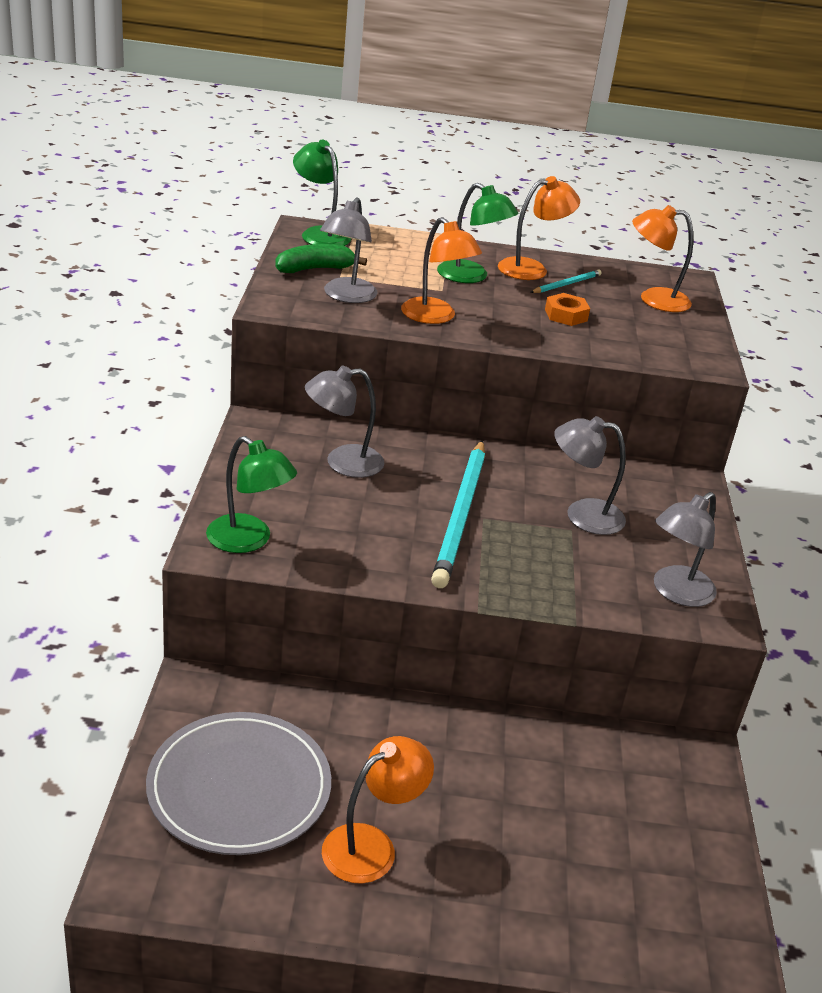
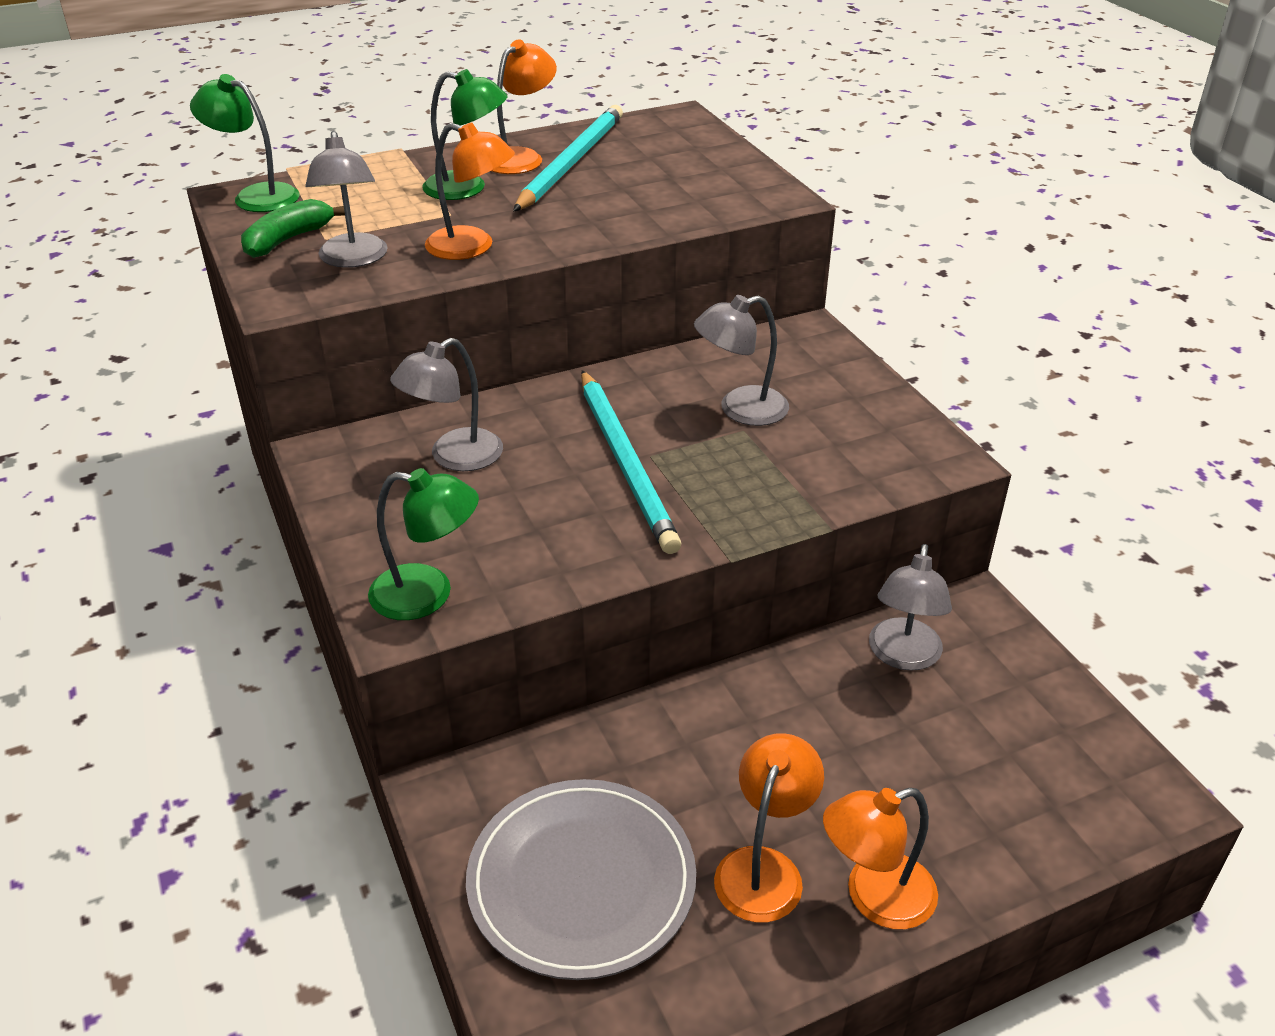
camera: 25 degrees left, 5 degrees up
turquoise pencil [530,269,602,293] -> turquoise pencil [513,105,623,211], size x2.15
orange nut [545,293,590,326] -> none
orange lamp [632,205,693,312] -> orange lamp moved to [823,788,938,930]
grey lamp [654,492,717,607] -> grey lamp moved to [869,544,952,671]

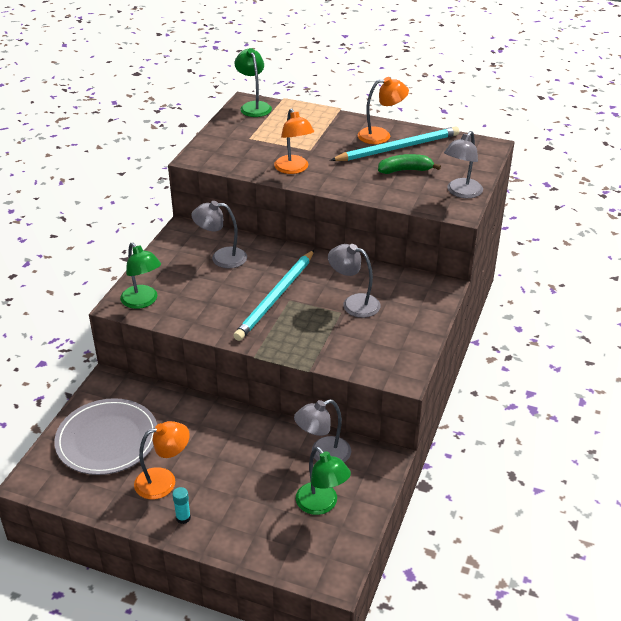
camera: 45 degrees right, 0 degrees up
green banana [241,199,345,258] -> green banana moved to [378,154,441,174]
grey lamp [305,131,387,268] -> grey lamp moved to [444,131,483,198]
green lamp [422,69,508,200] -> green lamp moved to [296,447,351,515]
orange lamp [823,788,938,930] -> turquoise glue stick [172,487,191,524]

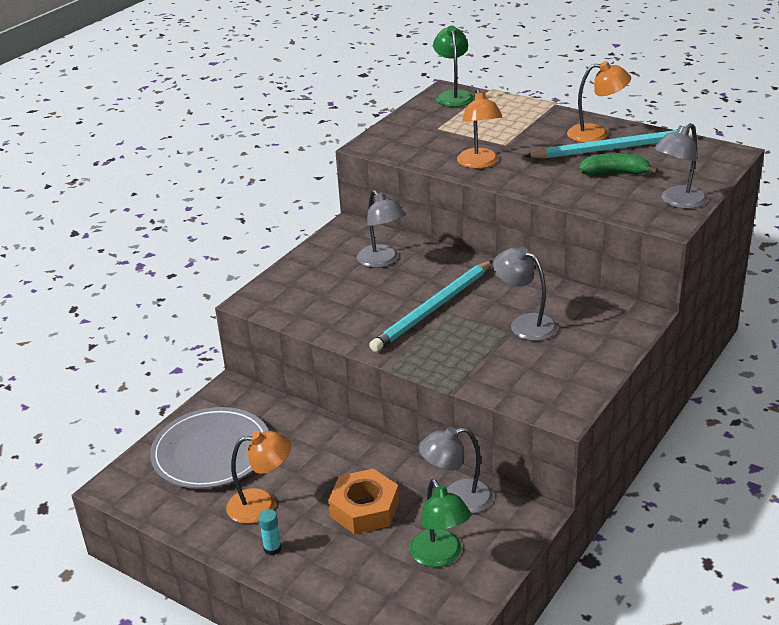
camera: 15 degrees right, 5 degrees down
green lamp [120,243,161,309] -> none
grey lamp [191,201,247,268] -> grey lamp turned 135 degrees counterclockwise [357,190,406,268]
none -> orange nut [328,469,399,534]

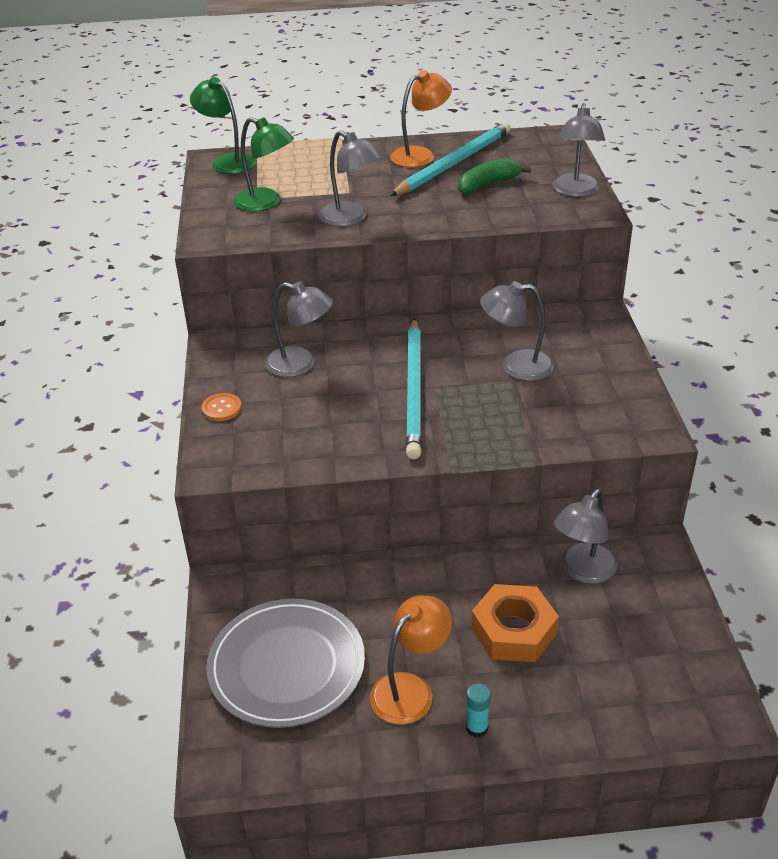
camera: 40 degrees left, 5 degrees up
green lamp [410,479,471,567] -> green lamp moved to [234,117,294,212]
orange lamp [457,89,503,169] -> grey lamp [319,131,382,227]
none -> orange button [201,393,242,421]

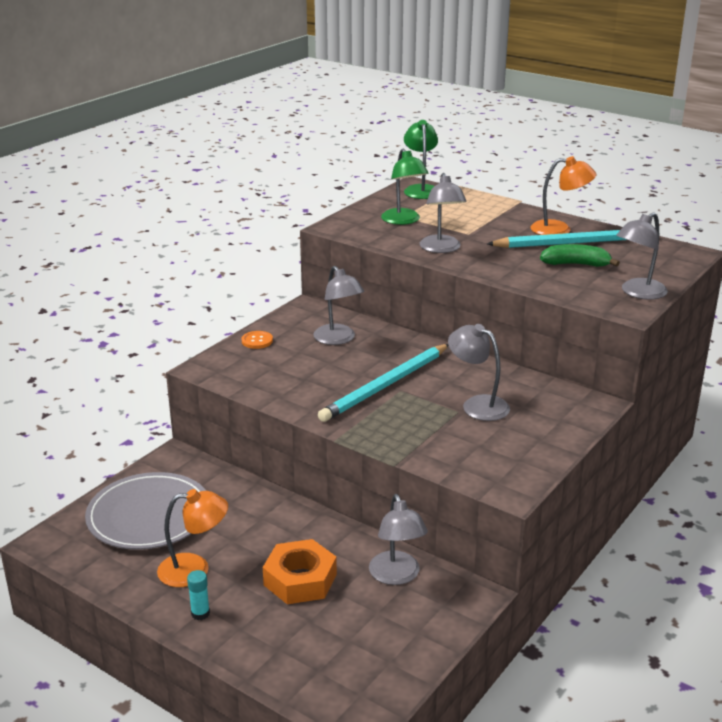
camera: 40 degrees right, 10 degrees down
grey lamp [554,489,617,584] -> grey lamp turned 90 degrees counterclockwise [369,494,428,585]

